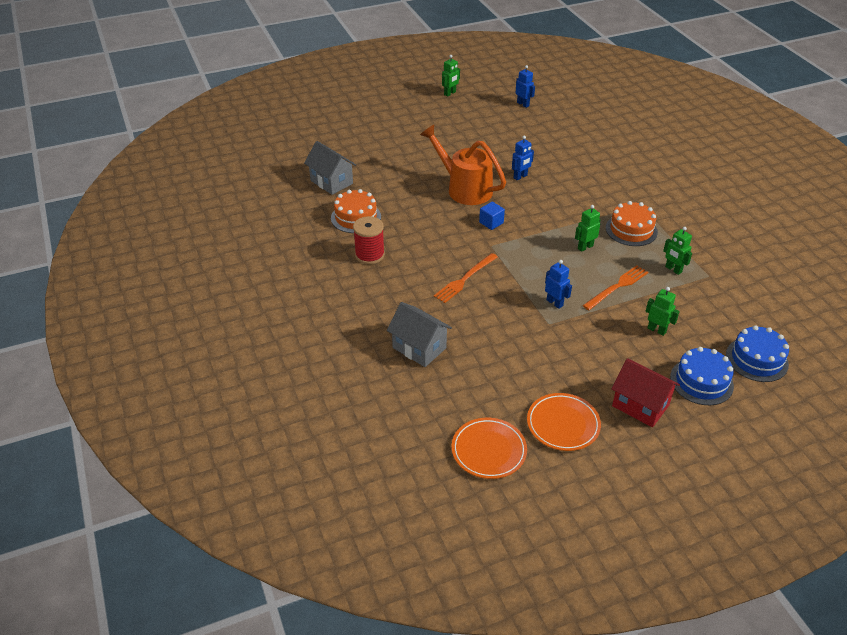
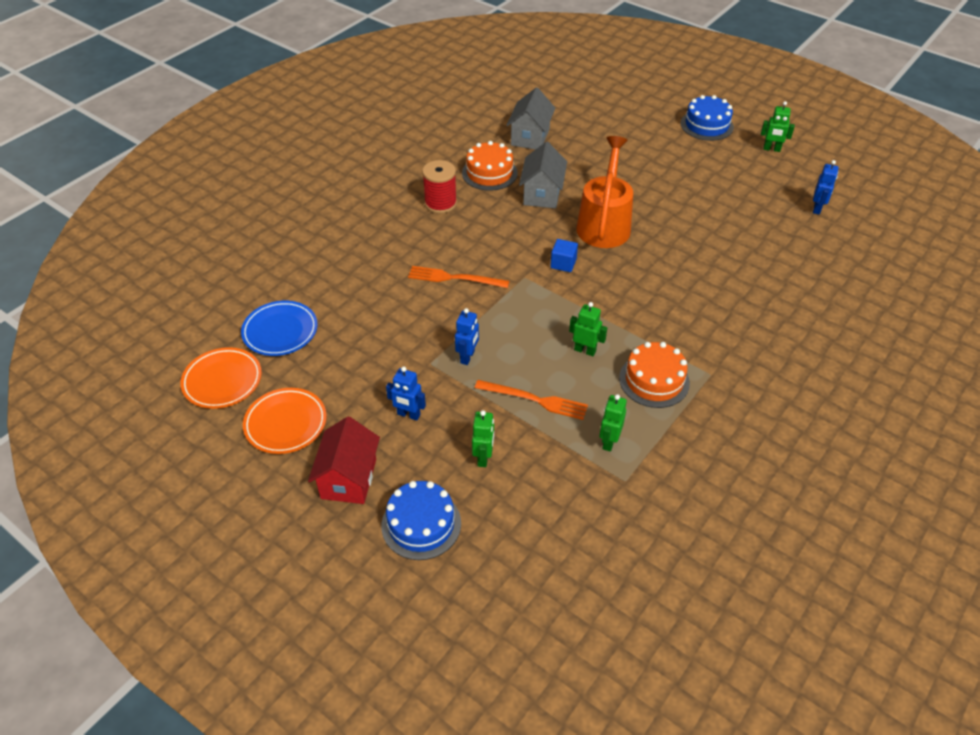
camera: 60 degrees right, 5 degrees up
grey house [387,302,452,367] -> grey house moved to [519,142,567,208]
blue robot [512,136,534,180] -> blue robot moved to [386,366,426,421]
blue cake [726,325,789,382] -> blue cake moved to [681,95,734,141]
none -> blue plate [241,301,318,356]

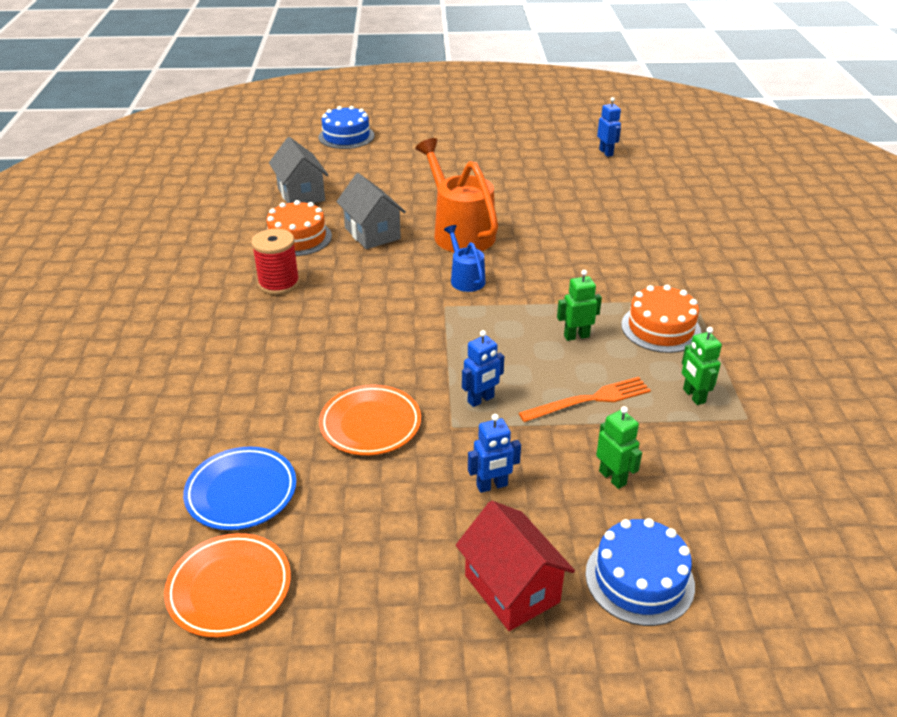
camera: 40 degrees left, 10 degrees down
orange plate [243,388,327,454] -> orange plate moved to [319,385,421,455]
orange fork [408,266,509,288] -> none
blue robot [455,308,479,365] -> blue robot turned 75 degrees clockwise [462,330,504,407]
blue cube [550,239,578,272] -> blue watering can [444,225,486,292]
blue cake [681,95,734,141] -> blue cake moved to [319,106,374,149]
green robot [761,101,795,152] -> none

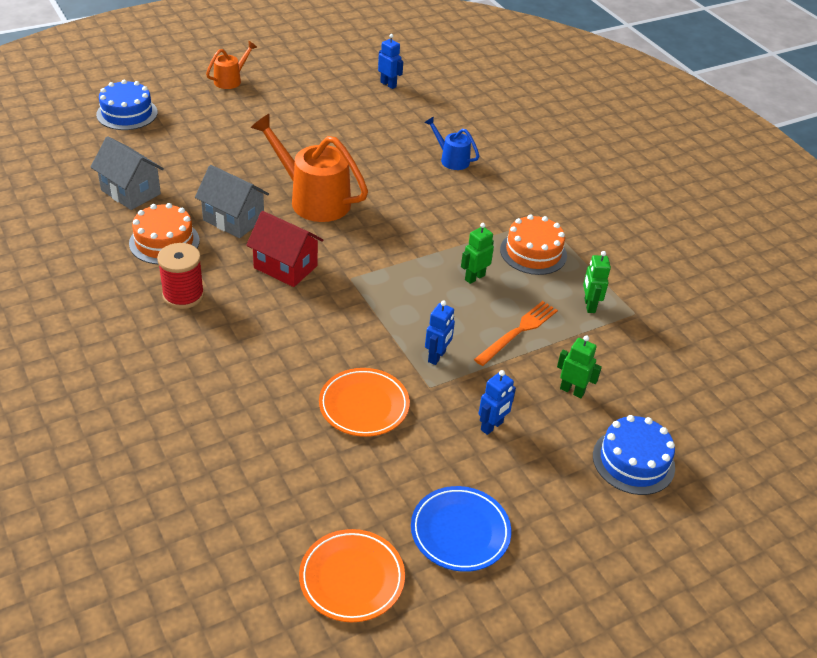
camera: 30 degrees left, 5 degrees up
blue plate [183,446,296,530] -> blue plate moved to [411,486,512,572]
blue watering can [444,225,486,292] -> blue watering can moved to [424,116,479,170]
red house [456,501,575,631] -> red house moved to [246,211,323,287]
green robot [682,327,722,405] -> green robot turned 45 degrees clockwise [583,251,611,313]
none -> orange watering can [206,41,257,89]

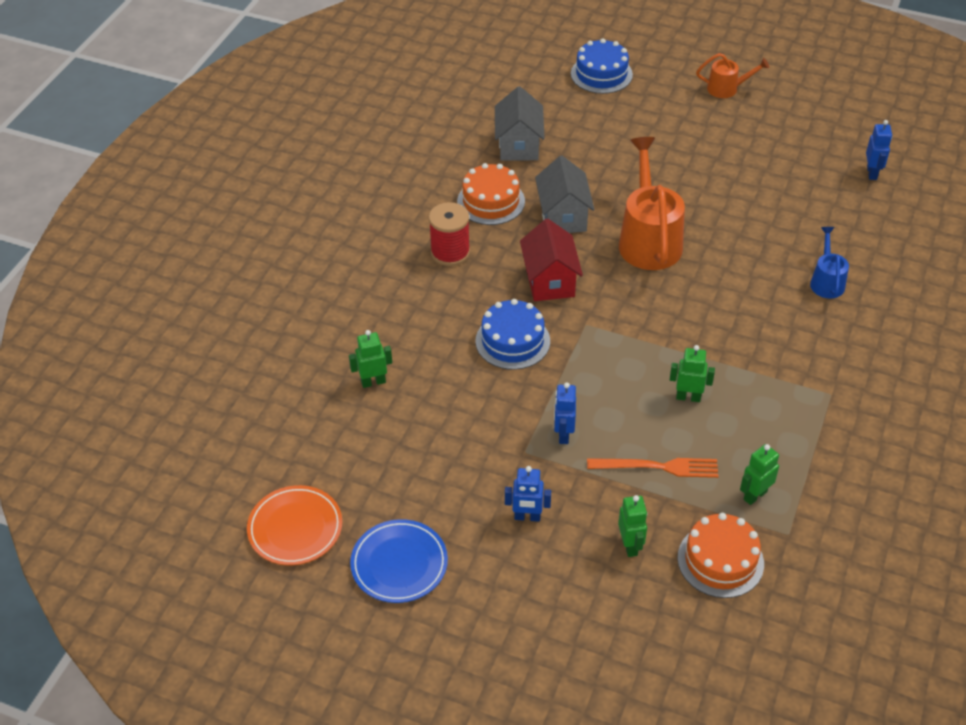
camera: 55 degrees right, 5 degrees up
orange plate [319,368,410,437] -> none
blue robot [425,300,455,365] -> blue robot turned 105 degrees clockwise [554,382,576,444]
orange cake [500,214,567,275] -> orange cake moved to [678,513,764,598]
blue cake [593,415,675,495] -> blue cake moved to [475,299,550,370]
none -> green robot [349,330,392,388]

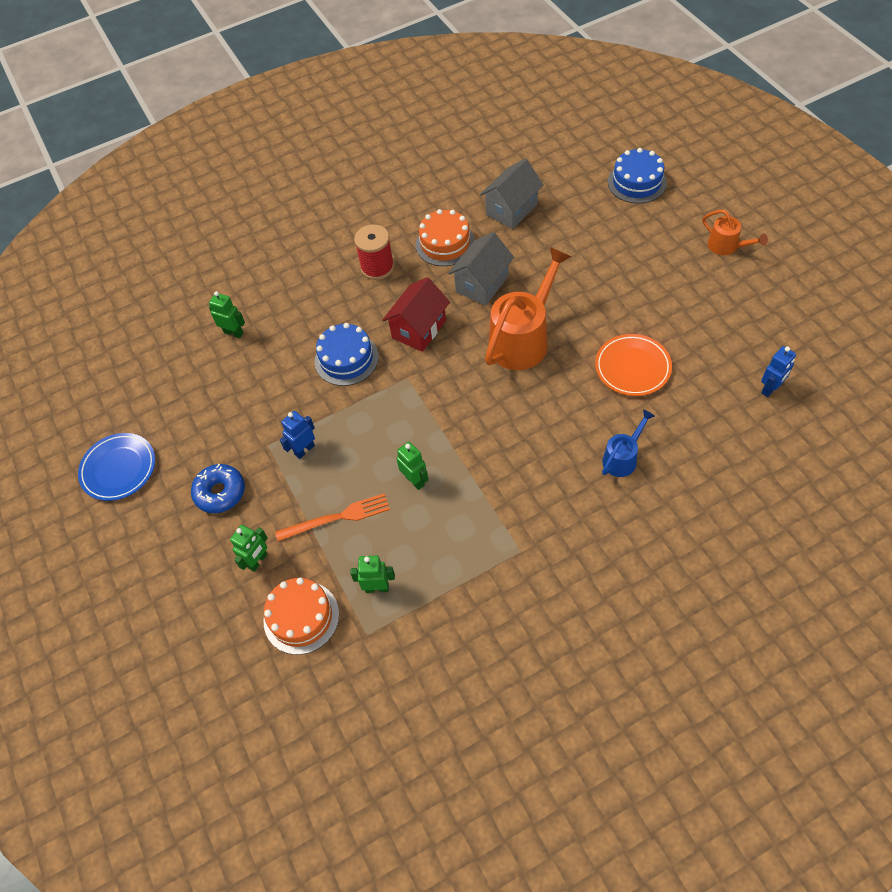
camera: 45 degrees right, 10 degrees up
orange plate [247,485,342,565] -> orange plate moved to [595,334,672,396]
blue robot [505,466,551,522] -> blue donut [191,464,245,513]
orange fork [587,458,719,478] -> orange fork turned 60 degrees counterclockwise [275,493,390,541]

